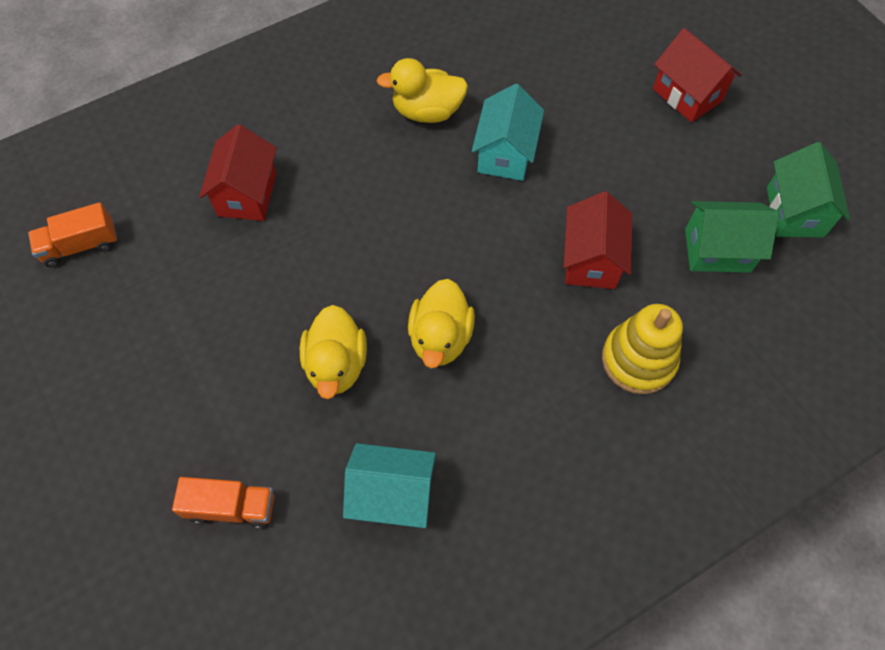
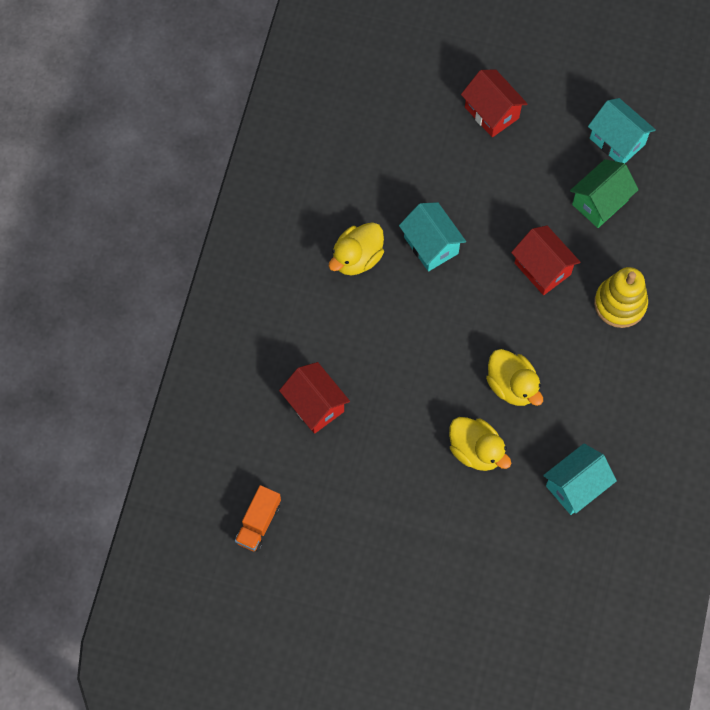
camera: 45 degrees left, 5 degrees up
orange truck [172,477,274,529] -> none
red house [653,28,742,122] -> red house turned 45 degrees clockwise [461,69,528,137]
green house [767,142,850,237] -> turquoise house [588,98,656,163]

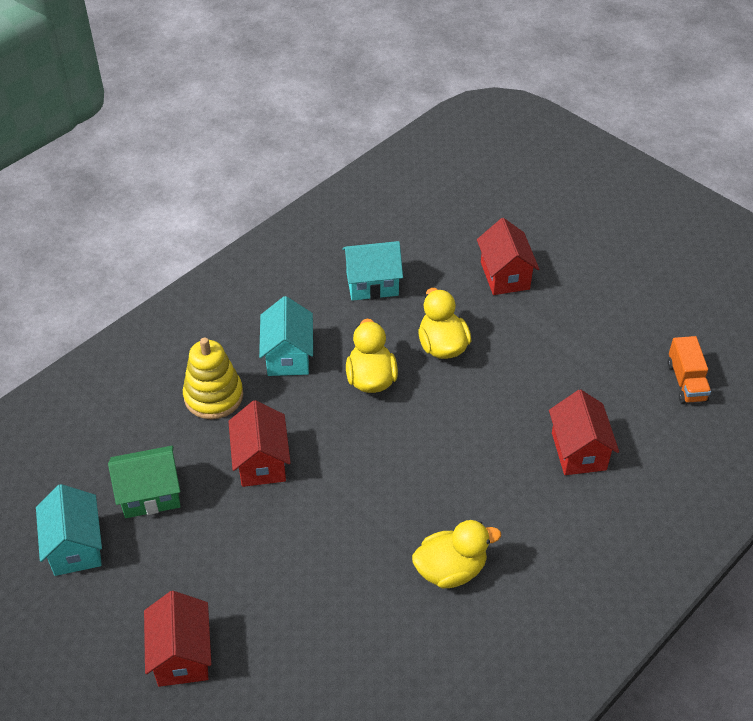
camera: 150 degrees left, 20 degrees down
orange truck [235,485,281,552] -> orange truck turned 120 degrees clockwise [667,336,711,403]
turquoise house [399,202,466,271] -> turquoise house moved to [259,296,313,376]
none -> red house [477,218,539,295]

